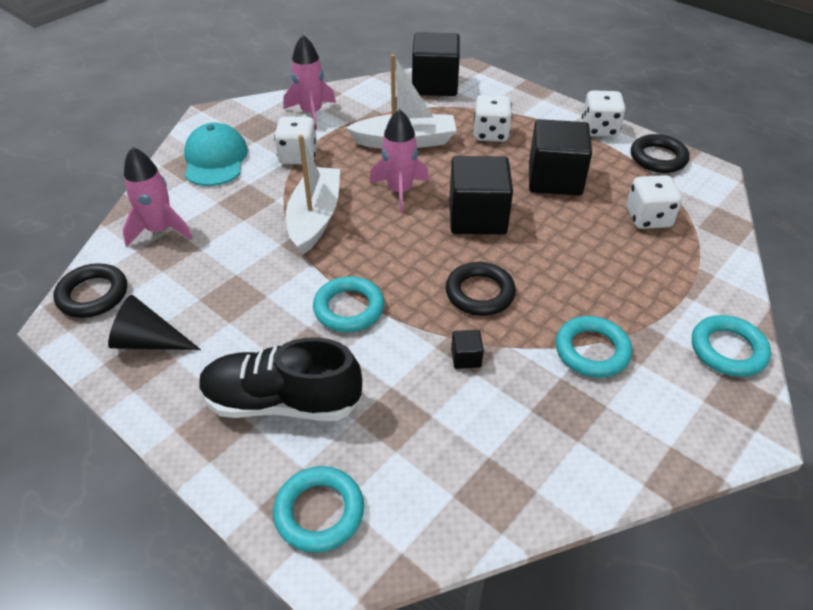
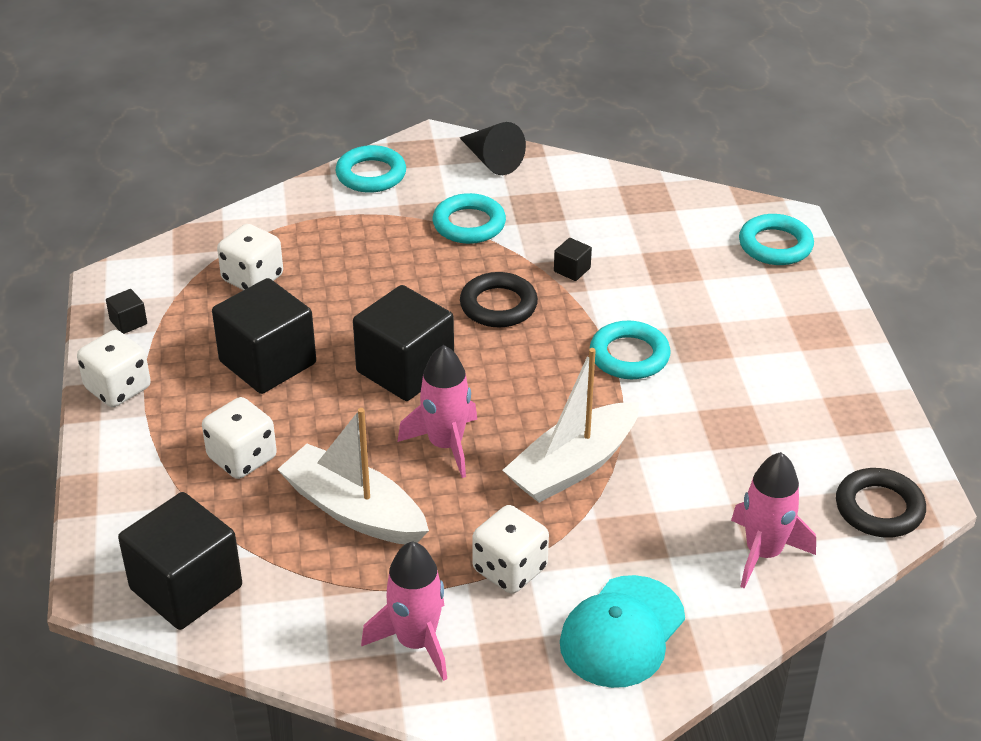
camera: 140 degrees left, 5 degrees down
black cone [108,295,201,350] -> black cone moved to [460,122,526,175]
black shoe [199,337,362,421] -> none
black ring [631,134,690,173] -> black cube [106,289,147,334]

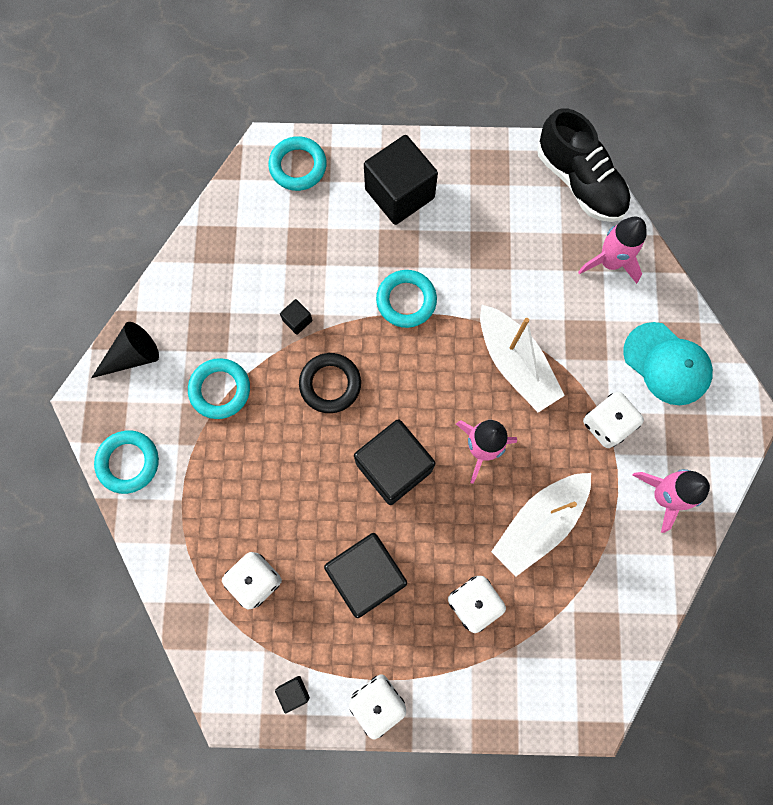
camera: 80 degrees left, 35 degrees up
black cube [118,492,242,630] -> black cube moved to [364,135,438,225]
black ring [836,468,926,537] -> black shoe [537,108,631,222]

